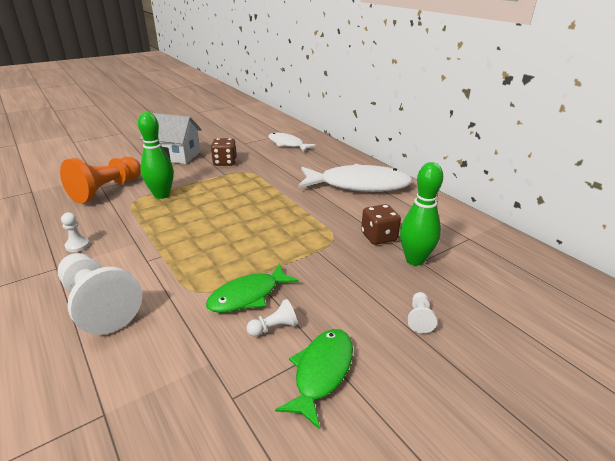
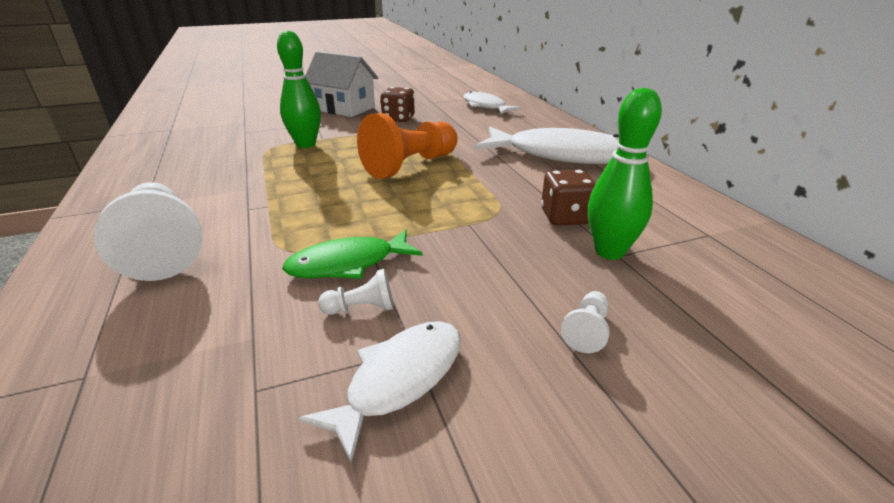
camera: 15 degrees right, 0 degrees up
orange pawn [60,157,141,204] -> orange pawn moved to [357,113,458,179]
white pawn [61,212,90,252] -> none
green fish [275,329,353,429] -> white fish [299,321,461,464]

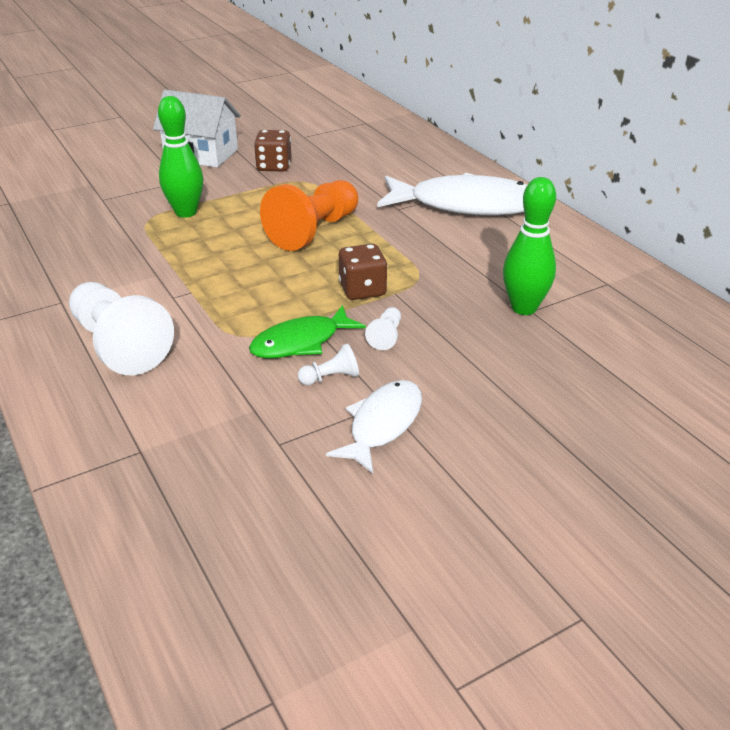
camera: 10 degrees left, 5 degrees up
white fish [463,91,521,114] -> none
brown dice [541,169,596,226] -> brown dice moved to [339,244,387,300]
white pawn [561,291,610,353] -> white pawn moved to [365,307,401,350]

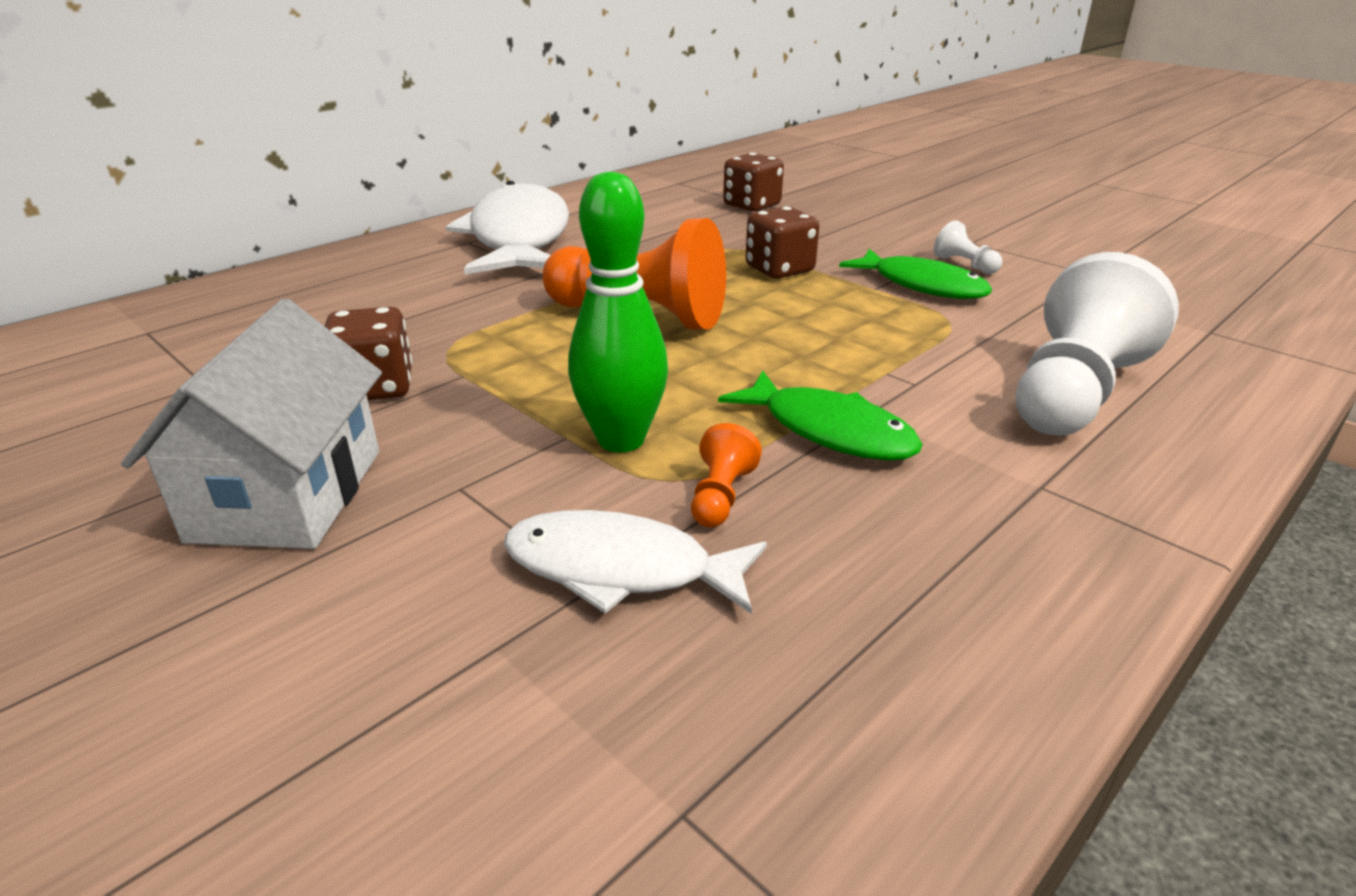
camera: 105 degrees left, 5 degrees down
white fish [326,380,422,474] -> white fish moved to [504,510,767,614]
white pawn [365,307,401,350] -> none
green bowling pin [503,177,556,315] -> brown dice [723,153,784,212]
none -> orange pawn [691,423,762,528]
none -> green fish [718,371,923,461]

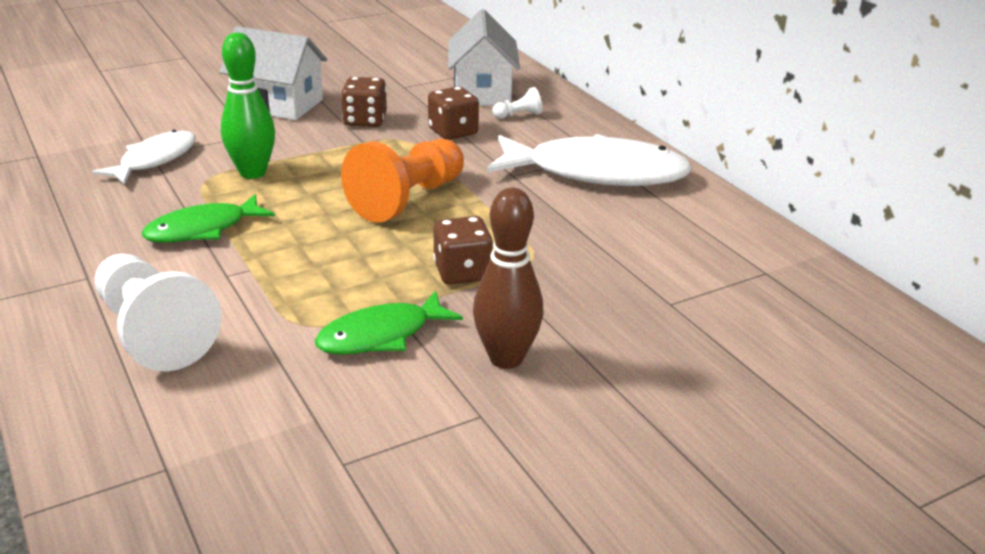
camera: 105 degrees right, 0 degrees up
orange pawn [691,423,762,528] -> none
brown dice [723,153,784,212] -> brown dice moved to [428,86,479,140]
white pawn [934,220,1002,274] -> white pawn moved to [492,87,542,119]
none -> white house [448,9,520,105]
none -> brown bowling pin [473,187,544,369]

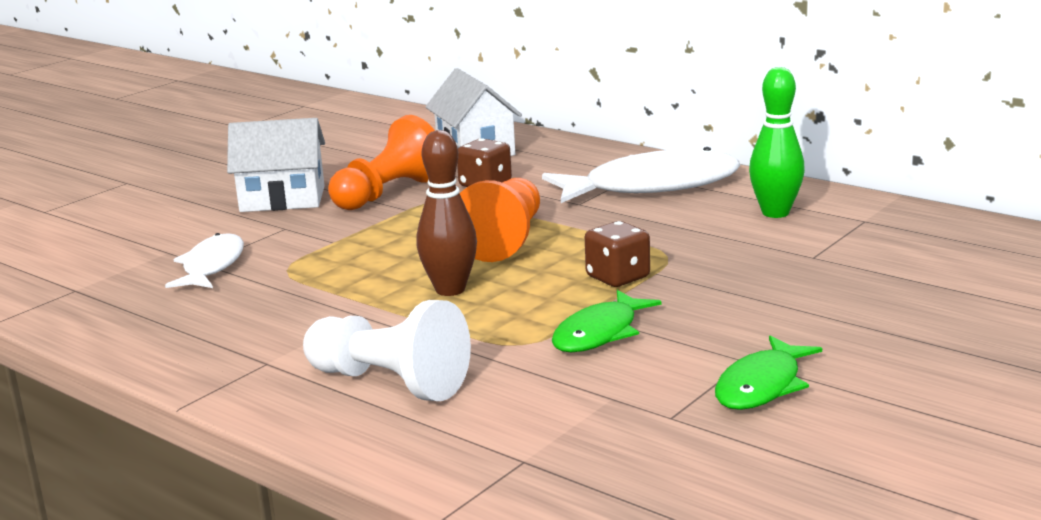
camera: 20 degrees left, 10 degrees down
green fish [142,194,275,243] -> green fish moved to [715,336,822,410]
green bowling pin [221,32,275,179] -> green bowling pin moved to [749,67,805,218]
brown dice [341,77,387,127] -> orange pawn [328,115,435,210]
brown bowling pin [473,187,544,369] -> brown bowling pin moved to [416,130,477,296]
white pawn [492,87,542,119] -> none

